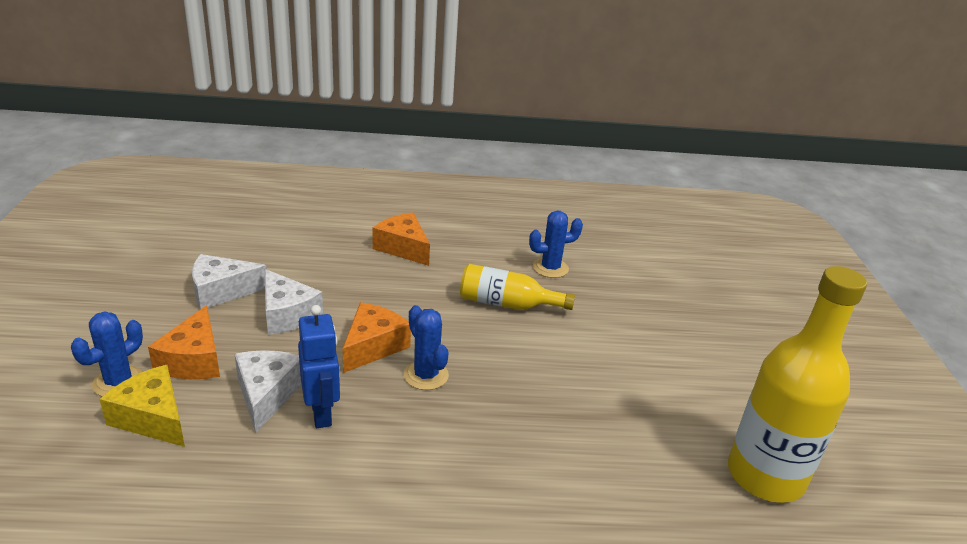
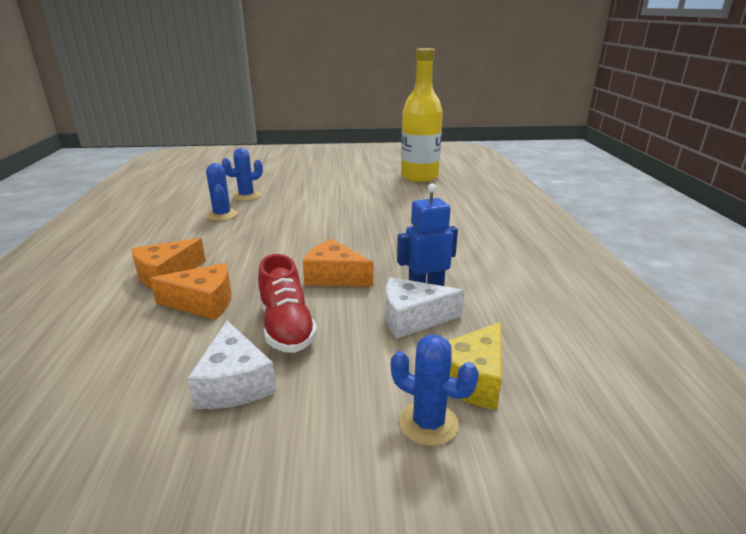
camera: 90 degrees left, 5 degrees down
orange cheese [148,305,220,379] -> orange cheese moved to [150,263,232,320]
white cheese [265,269,323,335] -> red shoe [258,254,317,353]
blue cactus [404,305,449,390] -> blue cactus moved to [222,148,263,201]
yellow bottle [460,264,575,310] -> none

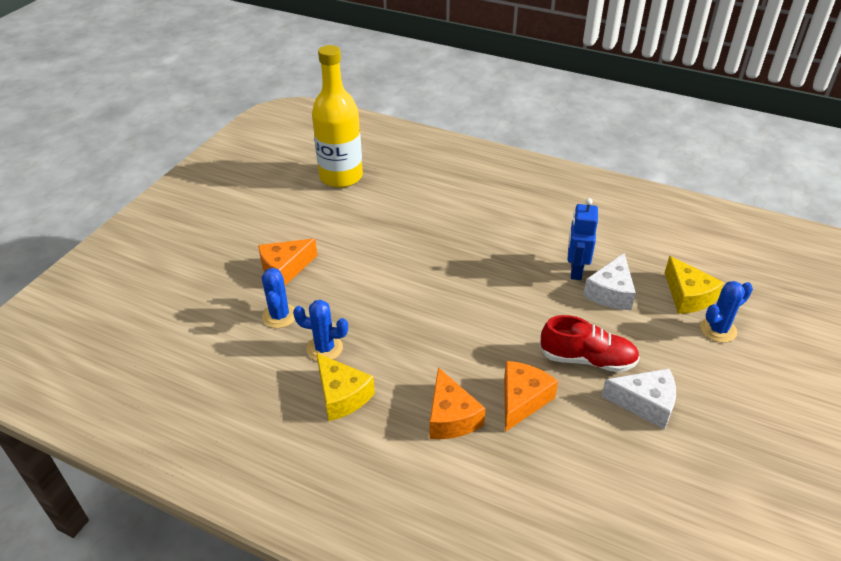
camera: 60 degrees left, 15 degrees up
orange cheese [303,239,373,287] -> orange cheese moved to [258,238,317,285]
none -> yellow cheese [317,353,375,421]

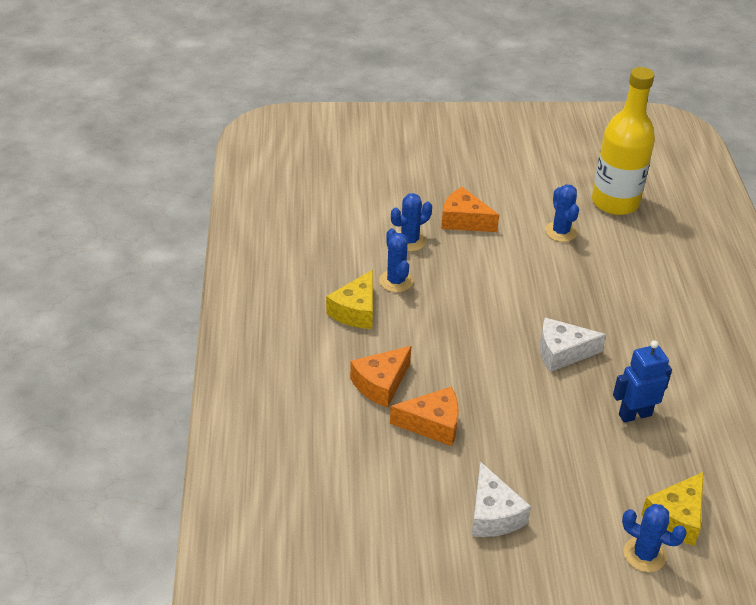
camera: 60 degrees right, 0 degrees up
red shoe [540,315,640,372] -> none
white cheese [583,253,636,310] -> white cheese moved to [540,318,606,372]
none -> blue cactus [545,184,579,242]

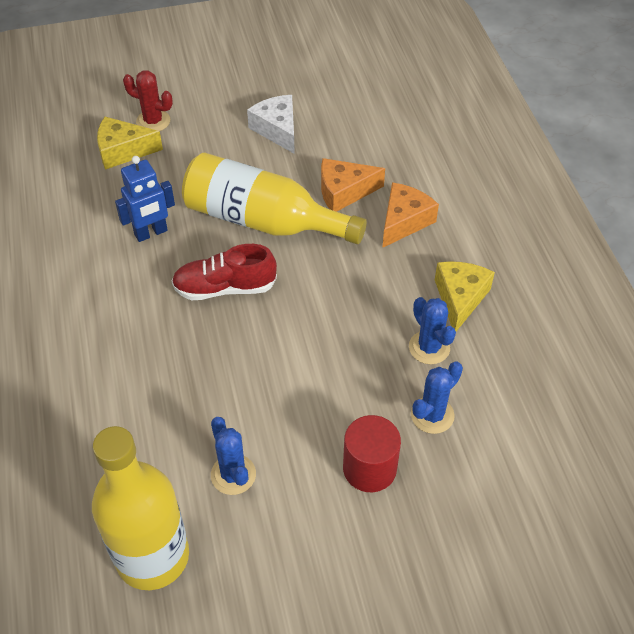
camera: 170 degrees right, 10 degrees up
orange cheese [441,187,499,232] -> red cylinder [343,415,401,492]
white cheese [540,318,606,372] -> red shoe [172,244,277,300]
blue cactus [622,504,687,572] -> red cactus [123,70,173,131]
yellow cheese [641,472,704,546] -> yellow cheese turned 120 degrees counterclockwise [97,117,163,170]
none -> yellow bottle [182,153,367,244]

